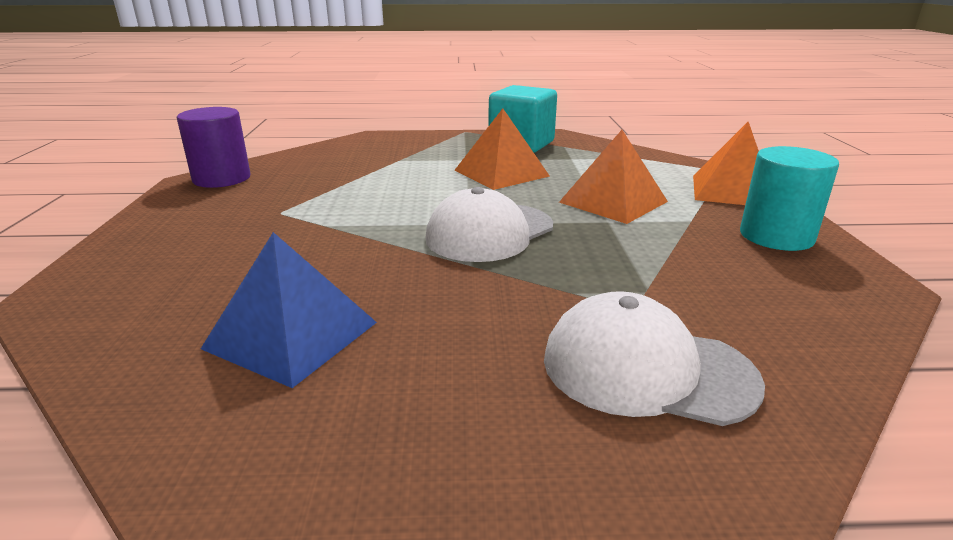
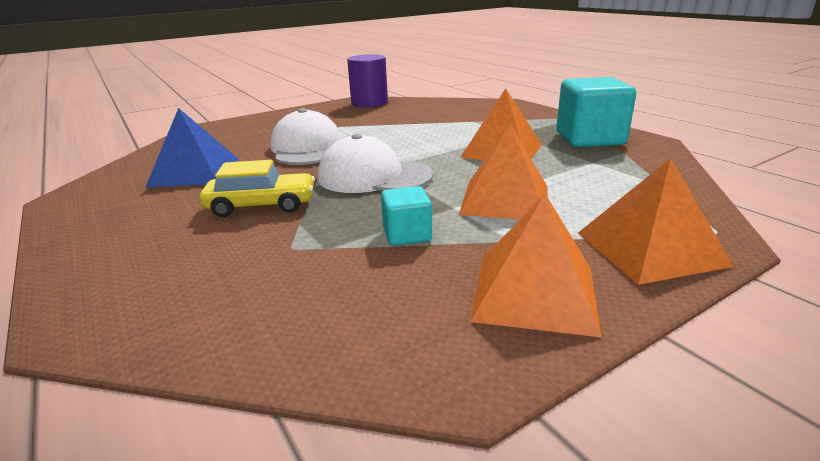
camera: 60 degrees right, 0 degrees up
white cap [544,291,765,426] -> white cap moved to [270,108,342,165]
turquoise cylinder [740,146,839,251] -> orange pyramid [470,194,602,338]
none -> yellow car [200,160,315,217]
none -> turquoise cube [381,186,432,246]

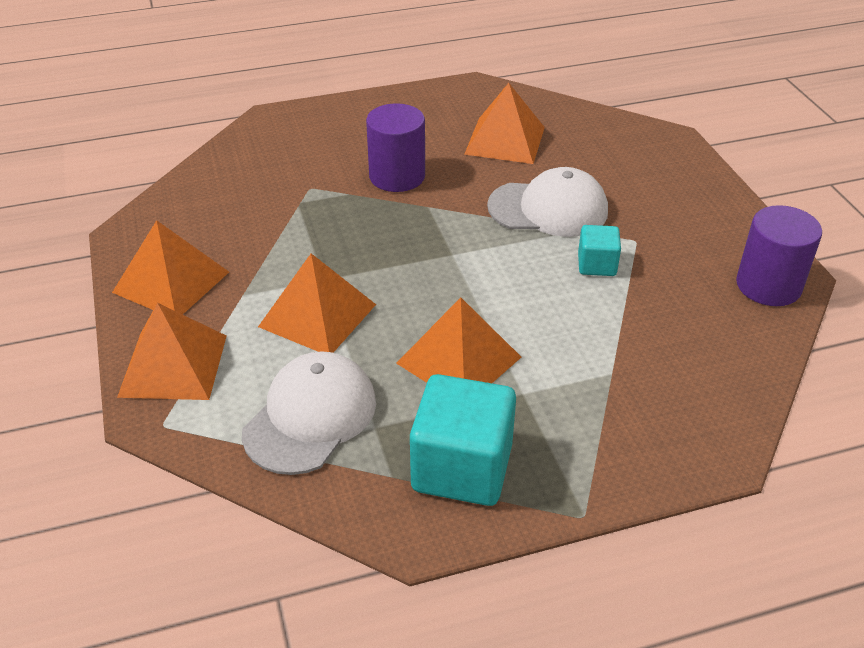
camera: 105 degrees right, 15 degrees up
blue pyramid [146,108,239,187] -> orange pyramid [464,83,545,164]
yellow car [200,160,315,217] -> purple cylinder [366,103,425,192]
white cap [318,134,433,193] -> white cap moved to [242,351,376,475]
turquoise cube [381,186,432,246] -> turquoise cube moved to [578,225,621,276]

